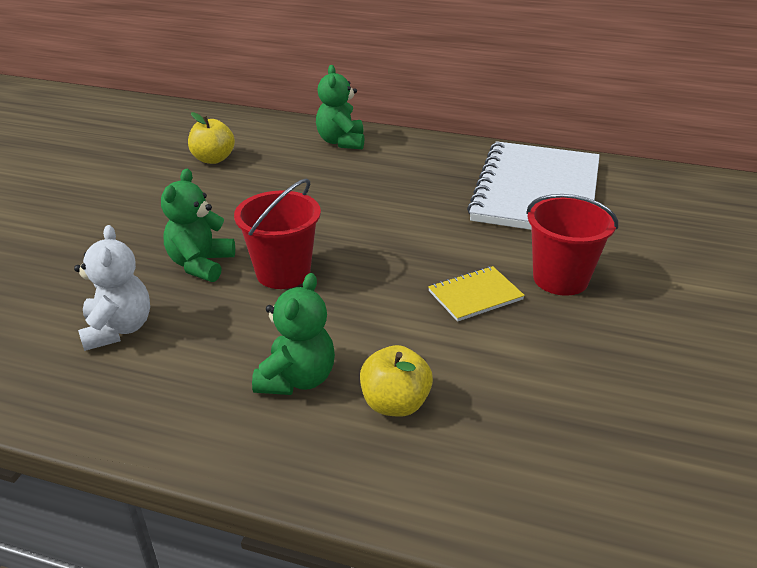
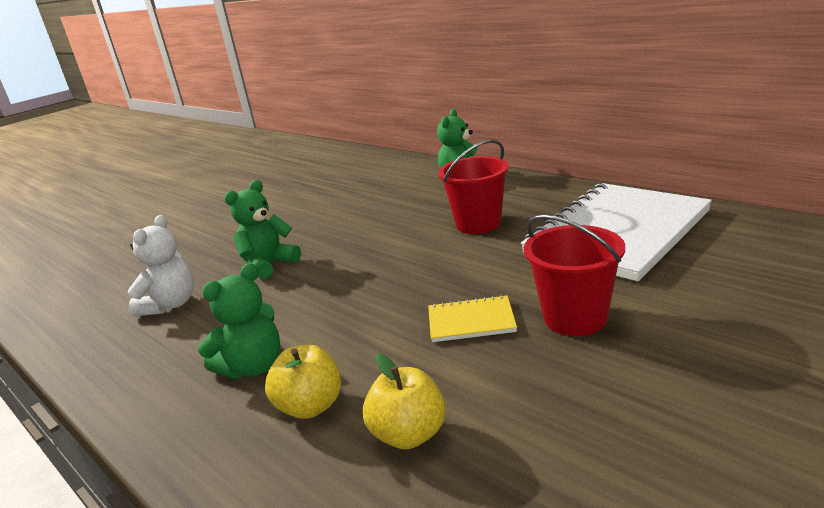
camera: 30 degrees right, 10 degrees down
yellow apple [188,112,235,164] -> yellow apple moved to [363,353,446,449]
red bucket [234,179,321,289] -> red bucket moved to [438,139,509,234]

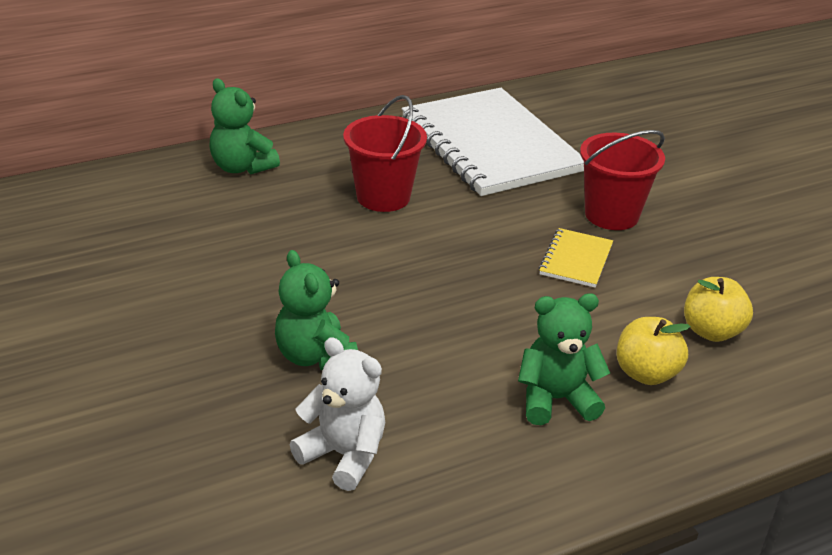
camera: 75 degrees left, 10 degrees up
green teddy bear [198,263,280,379] -> green teddy bear turned 75 degrees counterclockwise [518,293,610,425]

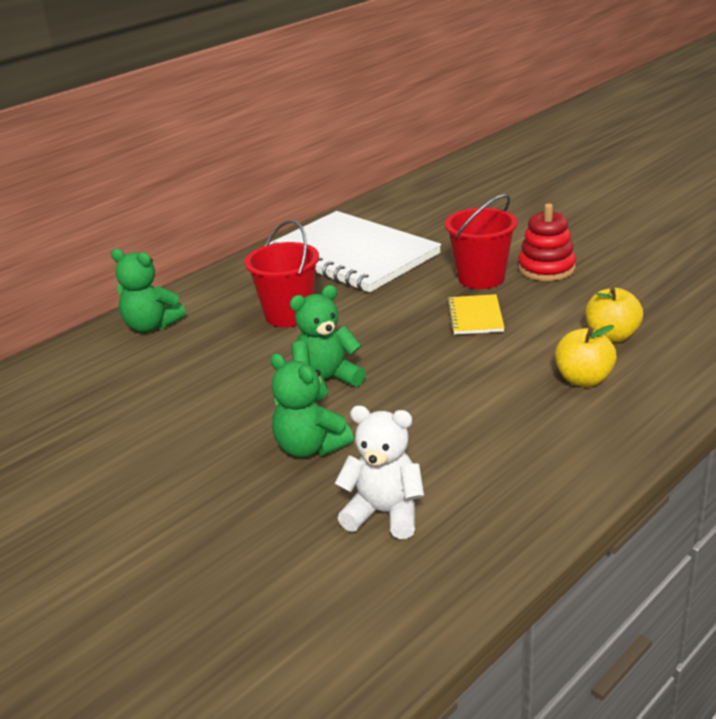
camera: 15 degrees left, 5 degrees down
green teddy bear [518,293,610,425] -> green teddy bear moved to [290,285,366,401]
none -> red stacking toy [518,203,576,281]

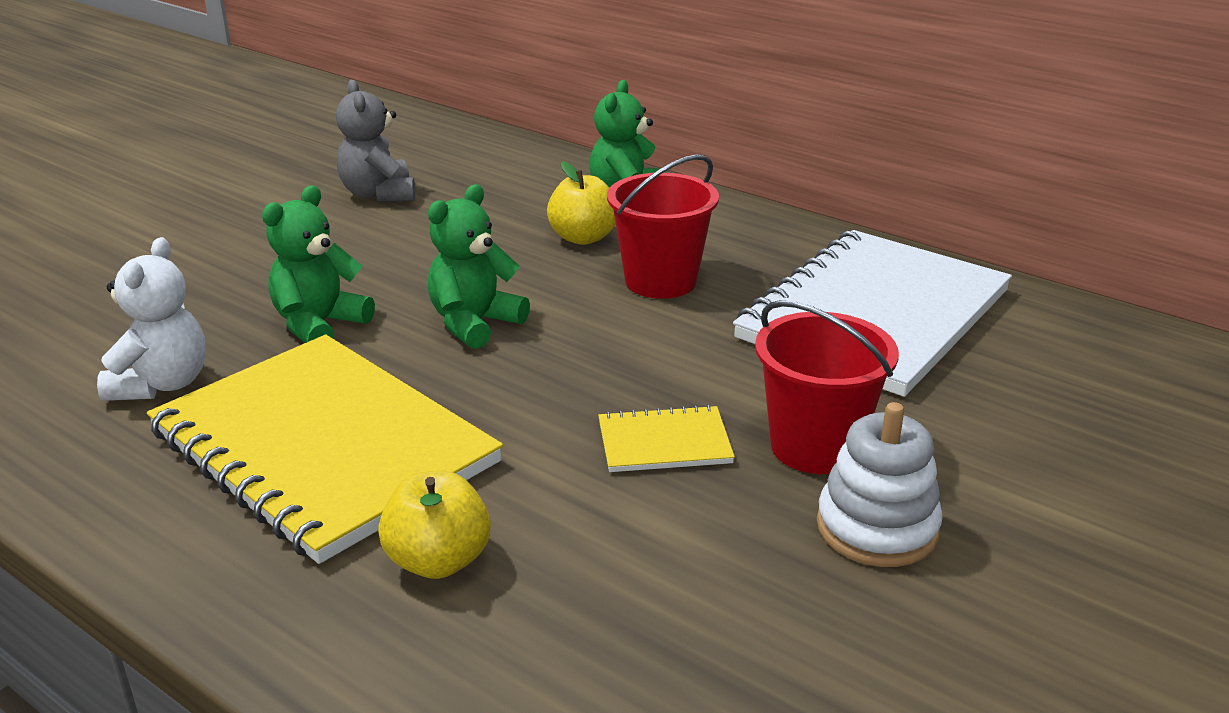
camera: 80 degrees right, 0 degrees up
green teddy bear [290,285,366,401] -> green teddy bear turned 105 degrees counterclockwise [428,184,530,349]
red stacking toy [518,203,576,281] -> white stacking toy [817,402,943,567]
yellow apple [585,287,643,343] -> yellow apple moved to [547,161,616,245]
none -> yellow notebook [147,335,503,564]
none -> grey teddy bear [336,80,415,202]

